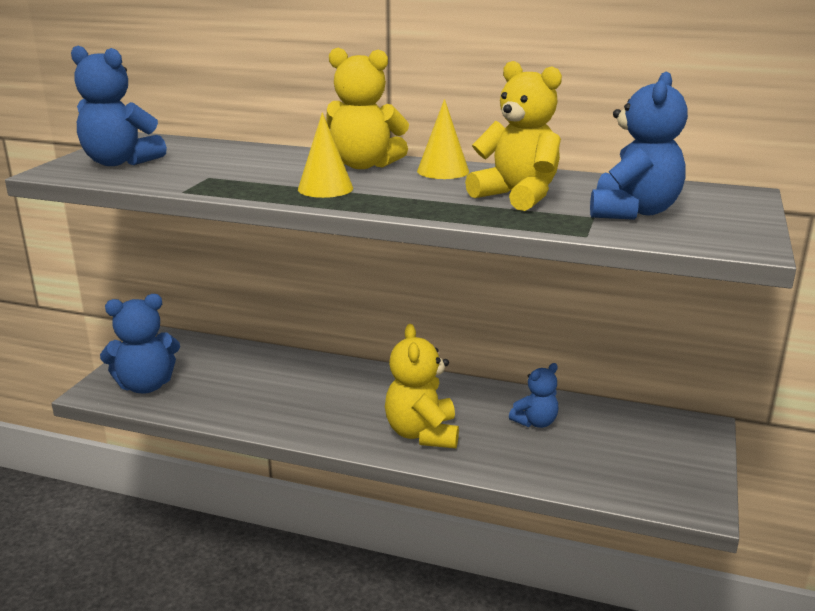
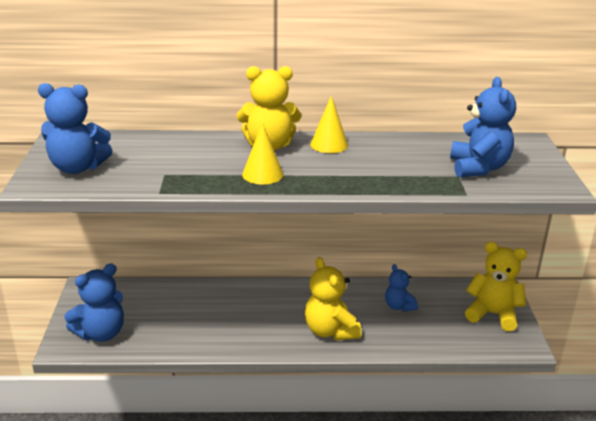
camera: 20 degrees left, 5 degrees up
yellow teddy bear [465,61,562,211] -> yellow teddy bear moved to [465,242,527,331]
blue teddy bear [509,363,558,428] -> blue teddy bear turned 120 degrees clockwise [385,264,418,312]

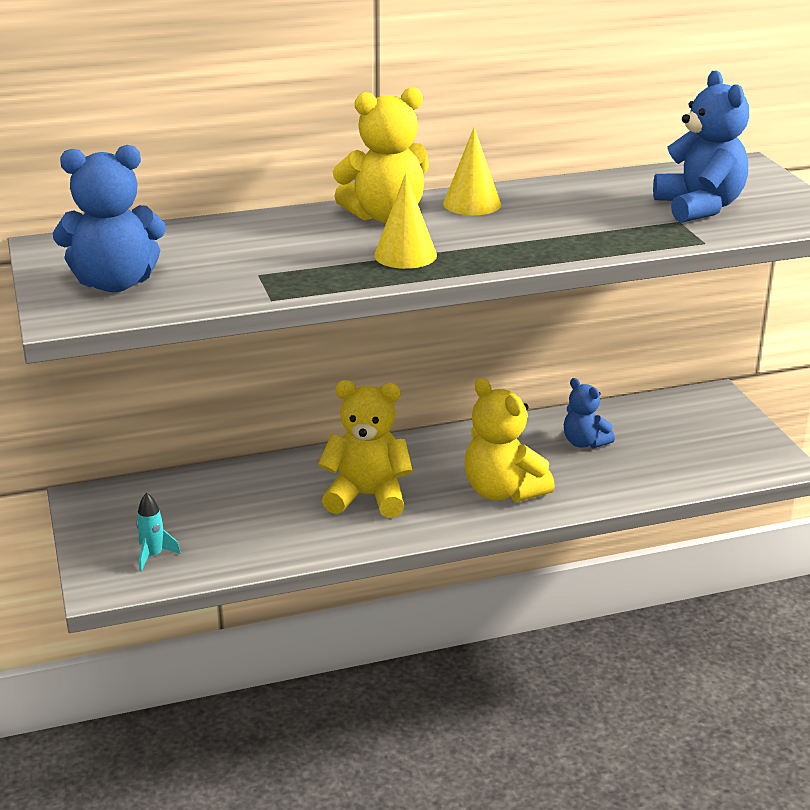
camera: 15 degrees left, 0 degrees up
blue teddy bear [64,264,124,342] -> turquoise rocket [136,493,181,572]
yellow teddy bear [465,242,527,331] -> yellow teddy bear moved to [318,380,413,518]

